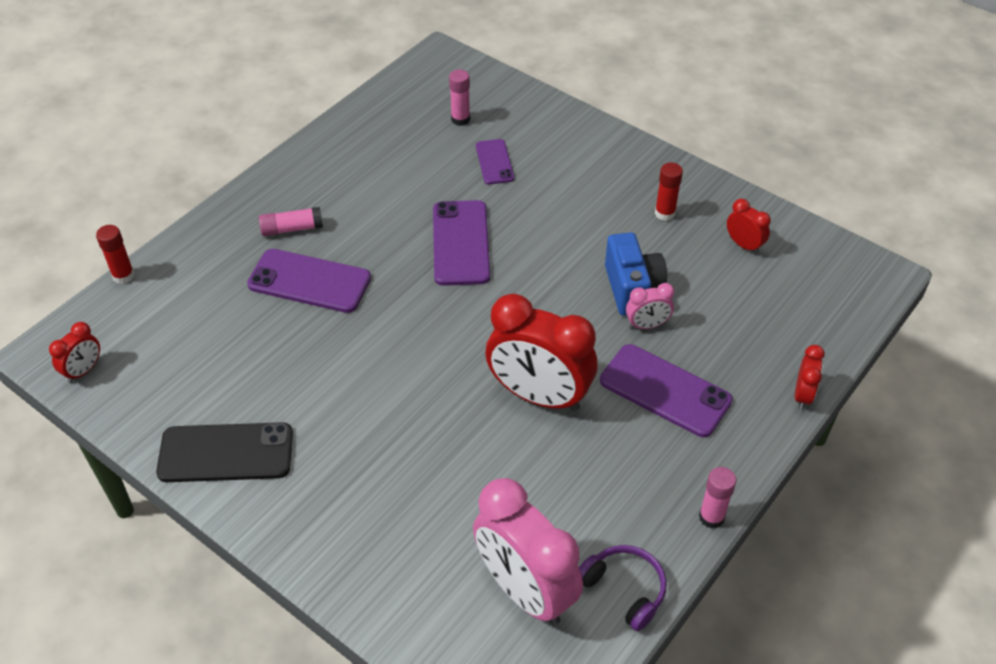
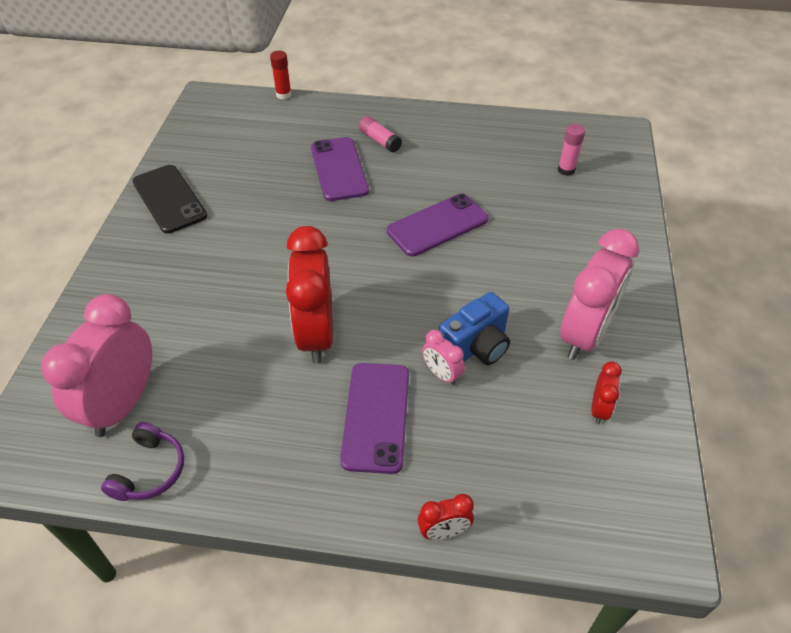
camera: 60 degrees right, 0 degrees up
red clock [49,322,100,383] -> none
purple phone [476,139,514,184] -> none
red glue stick [655,162,683,221] -> pink clock [560,229,639,360]
pink glue stick [699,467,736,529] -> none

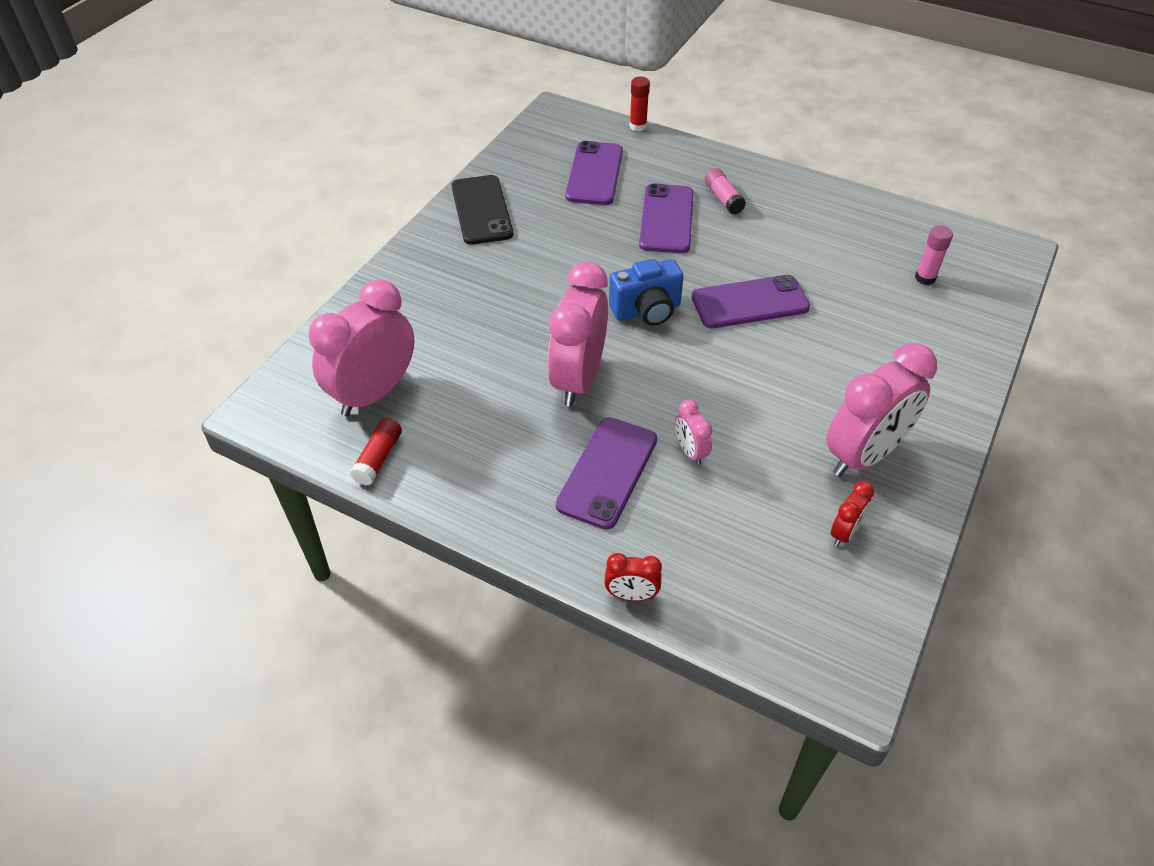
camera: 20 degrees right, 0 degrees up
purple headphones [101,422,184,501] -> red glue stick [350,418,402,485]
red clock [286,226,333,364] -> pink clock [548,262,608,407]
blue camera [439,292,510,365] -> blue camera moved to [609,259,684,326]
none -> purple phone [565,141,623,205]

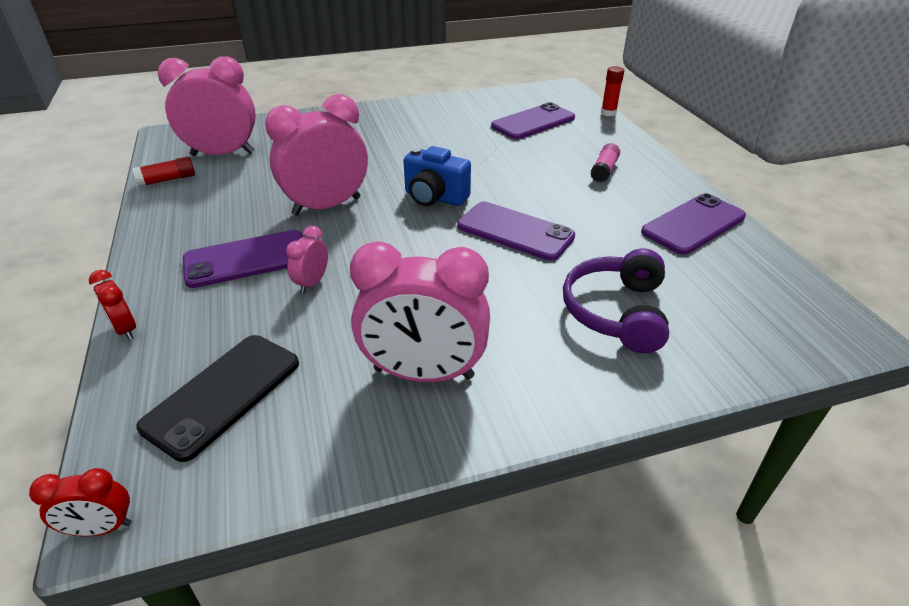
camera: 45 degrees right, 10 degrees down
black phone [452,175,513,245] -> black phone moved to [136,335,299,462]
purple phone [639,183,694,253] -> purple phone moved to [641,193,746,255]
red clock [830,481,874,547] -> red clock moved to [29,468,132,536]
pink glue stick [915,225,953,285] -> none
none -> purple headphones [563,249,669,353]

